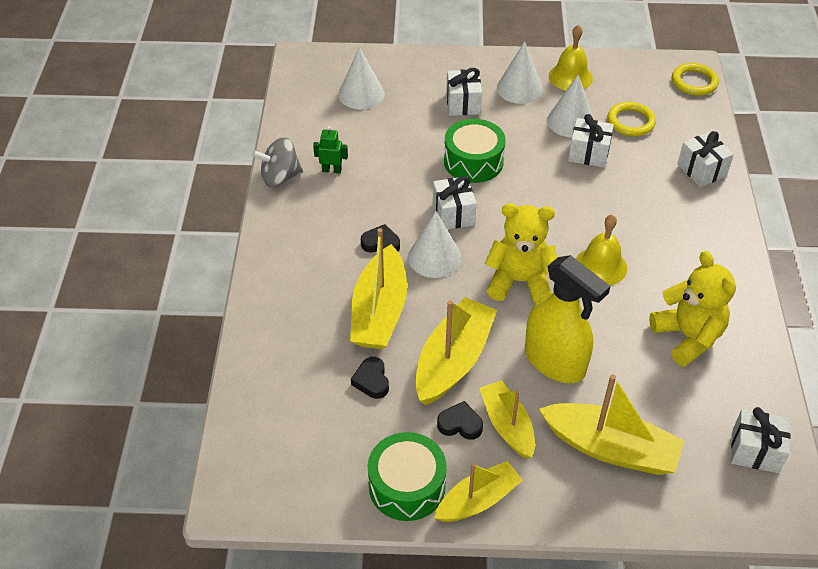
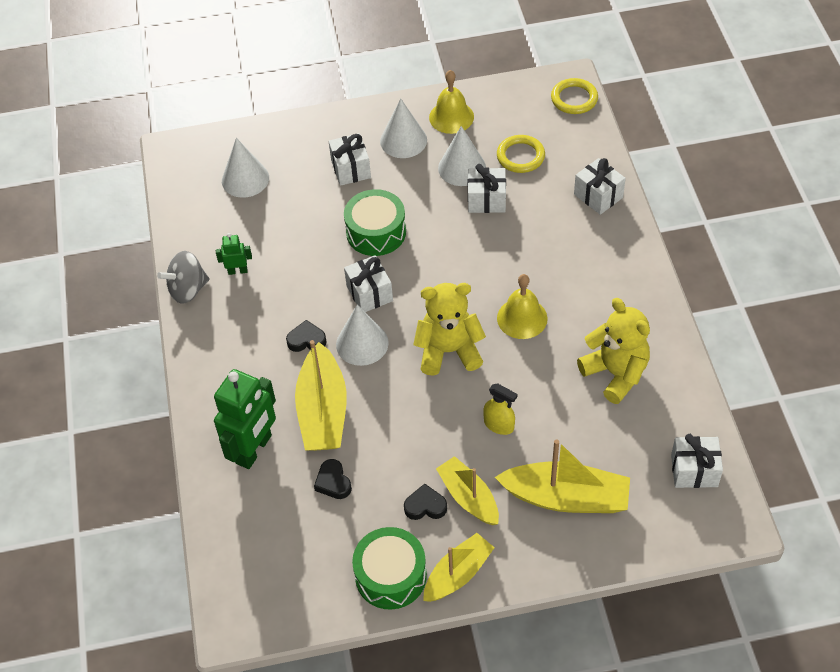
camera: 10 degrees left, 5 degrees up
yellow boat [416,297,497,405] -> none
yellow spray bottle [525,255,611,383] -> yellow spray bottle [483,384,517,435], size x0.49
none -> green robot [214,369,276,469]

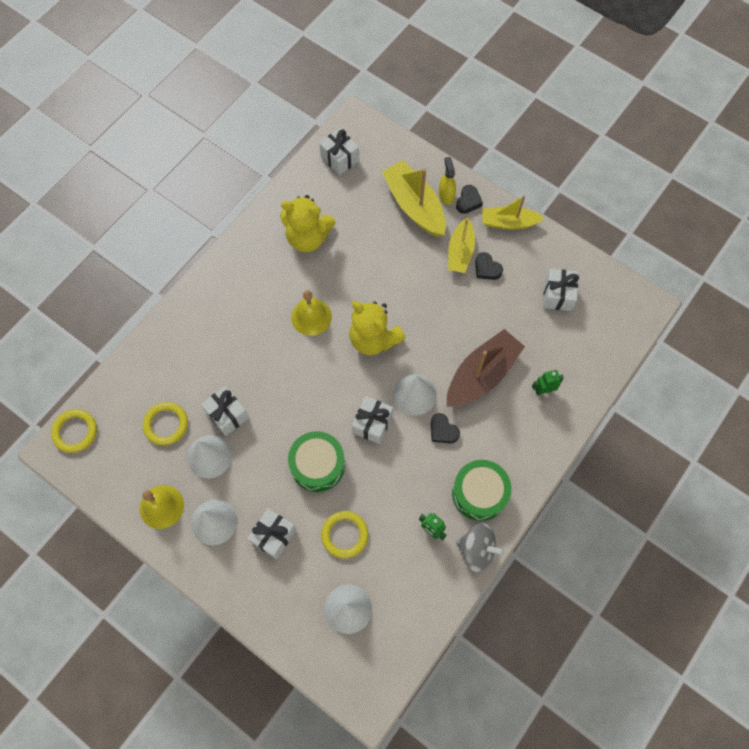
camera: 135 degrees left, 15 degrees up
green robot [214,369,276,469] -> green robot [532,370,564,395], size x0.47
yellow boat [295,340,347,451] -> brown boat [447,329,525,407]
black heart [314,459,352,499] -> black heart moved to [456,185,483,214]
green drum [352,527,427,610] -> green drum moved to [452,460,512,521]
yellow spray bottle [483,384,517,435] -> yellow spray bottle moved to [439,157,456,205]
white gift [574,158,626,215] -> white gift moved to [543,269,579,311]
yellow teddy bear [577,298,650,404] -> yellow teddy bear turned 90 degrees counterclockwise [280,195,335,252]
none -> yellow ring [321,511,368,558]

